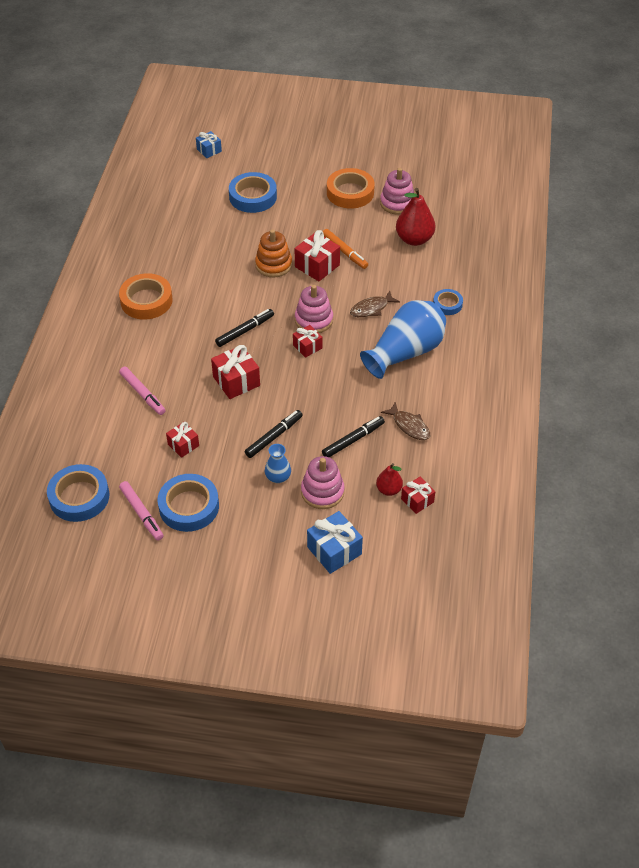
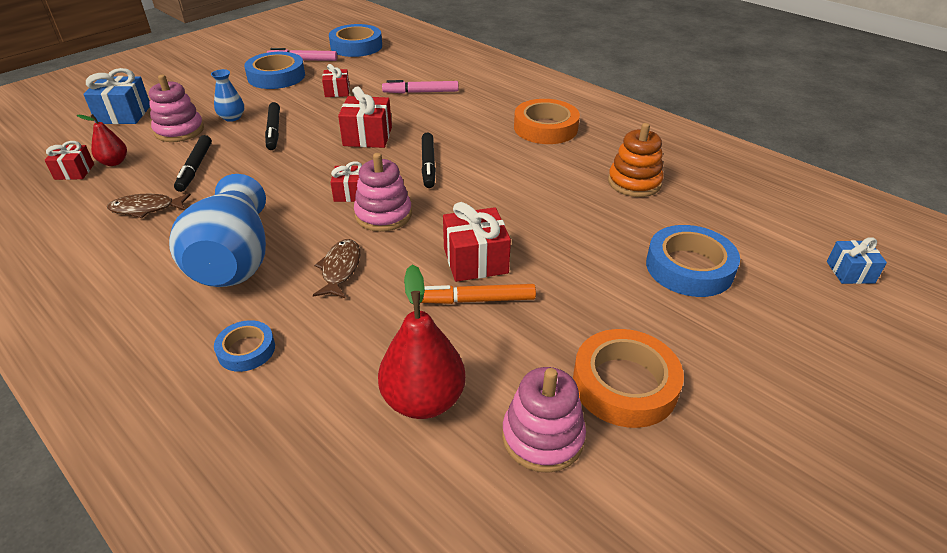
camera: 125 degrees right, 10 degrees down
orange stacking toy [255,229,292,278] -> orange stacking toy moved to [608,123,664,197]

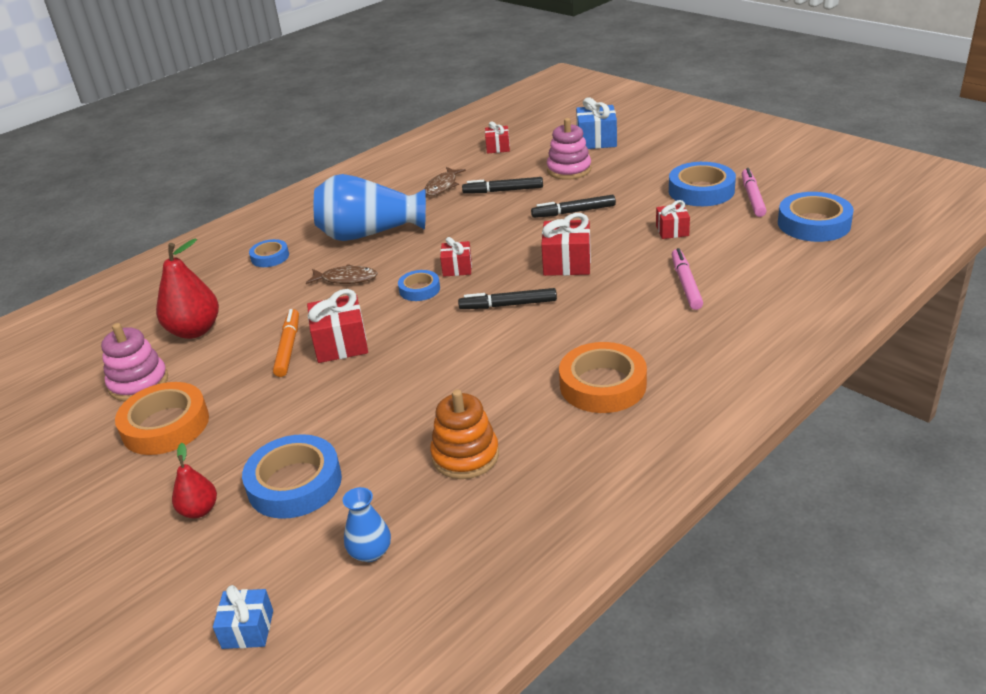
camera: 95 degrees right, 5 degrees down
red pear [77,114,127,166] -> red pear moved to [172,443,217,519]
brown fish [107,193,191,218] -> brown fish turned 150 degrees counterclockwise [425,167,466,196]
blue vase [211,69,244,122] -> blue vase moved to [343,487,391,562]
pink stacking toy [354,153,412,232] -> blue tape [398,270,440,301]

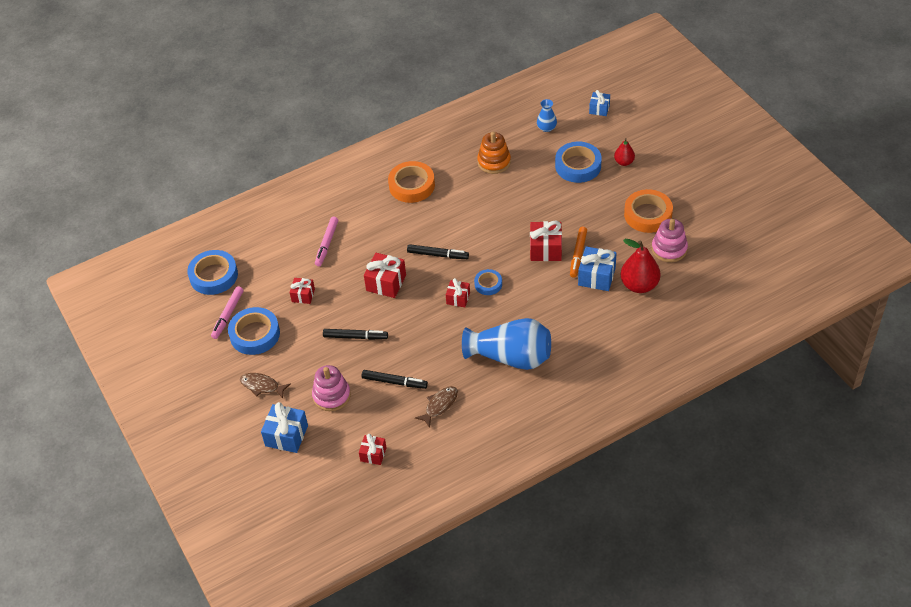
camera: 165 degrees left, 15 degrees up
blue tape [249,239,289,267] -> none
brown fish [306,264,378,284] -> brown fish moved to [240,373,291,399]
none -> blue gift [578,246,617,291]

